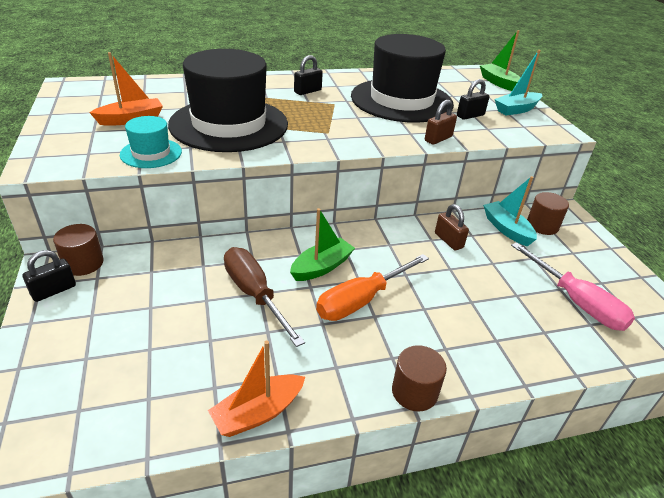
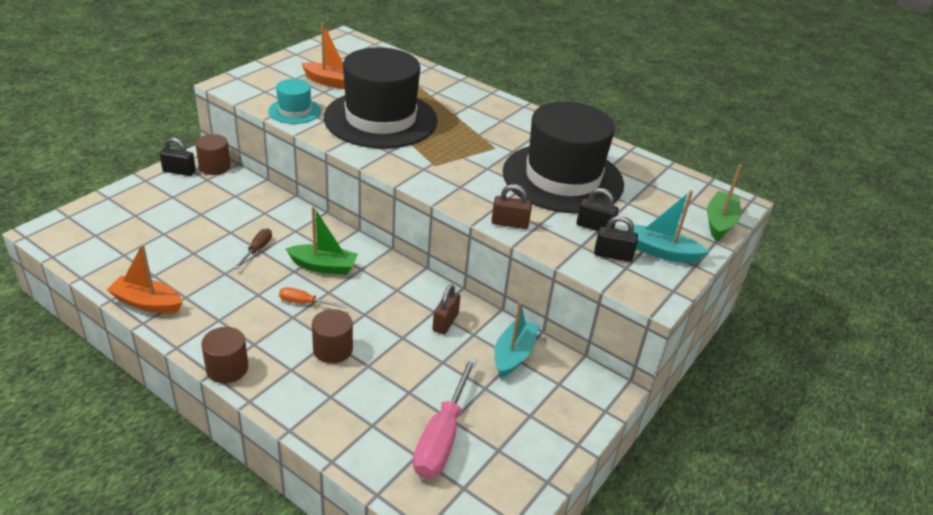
camera: 50 degrees right, 0 degrees up
brown screwdriver [224,247,305,347] -> brown screwdriver [234,228,272,269], size x0.51
black padlock [294,55,323,95] -> black padlock moved to [594,216,638,262]
orange screwdriver [316,254,429,321] -> orange screwdriver [279,287,346,308], size x0.51
brown cylinder [527,192,569,235] -> brown cylinder moved to [312,309,353,363]

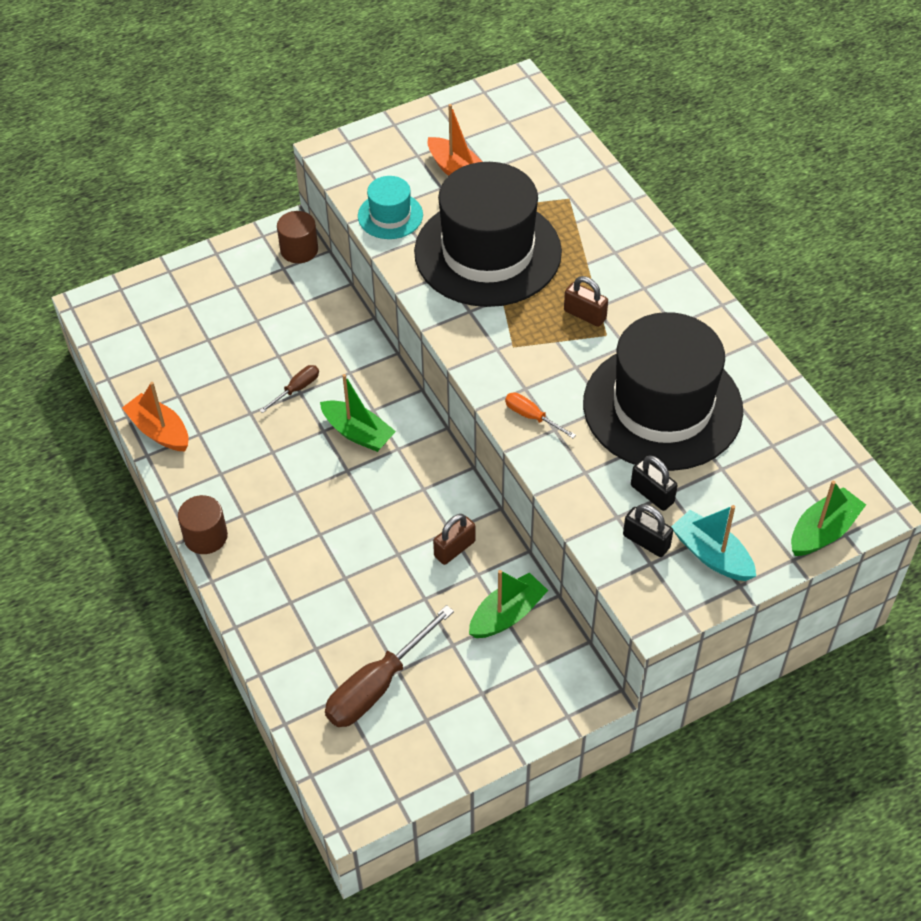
camera: 30 degrees right, 15 degrees up
black padlock [160,138,196,176] -> none
orange screwdriver [279,287,346,308] -> orange screwdriver moved to [505,392,576,438]
brown cylinder [312,309,353,363] -> none
pink screwdriver [413,357,477,478] -> brown screwdriver [325,605,454,727]
brown padlock [491,184,532,229] -> brown padlock moved to [564,276,608,327]
turquoise boat [494,301,539,378] -> green boat [469,570,548,638]

